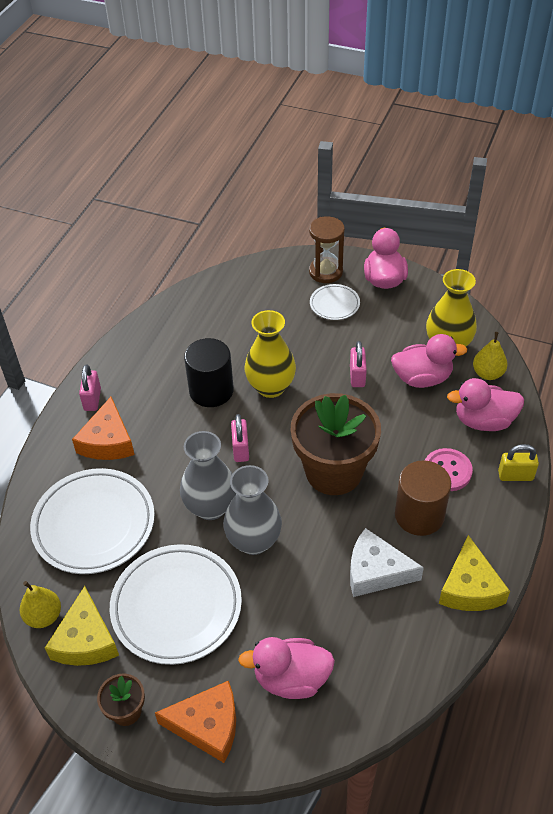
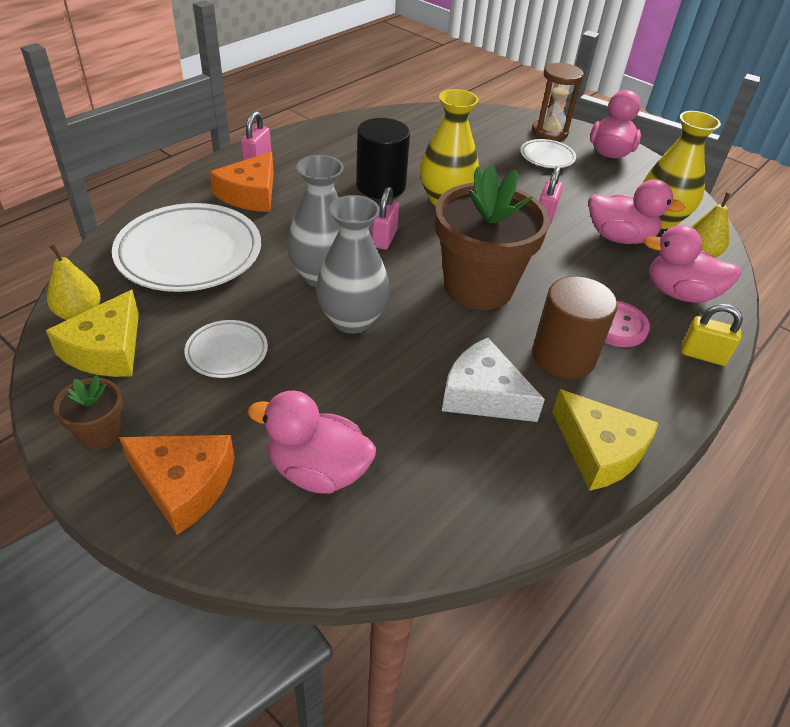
camera: 15 degrees right, 5 degrees down
white plate [110,544,242,665] -> white plate [185,320,268,378], size x0.49
yellow cheese [439,535,510,611] -> yellow cheese turned 60 degrees counterclockwise [552,389,659,491]

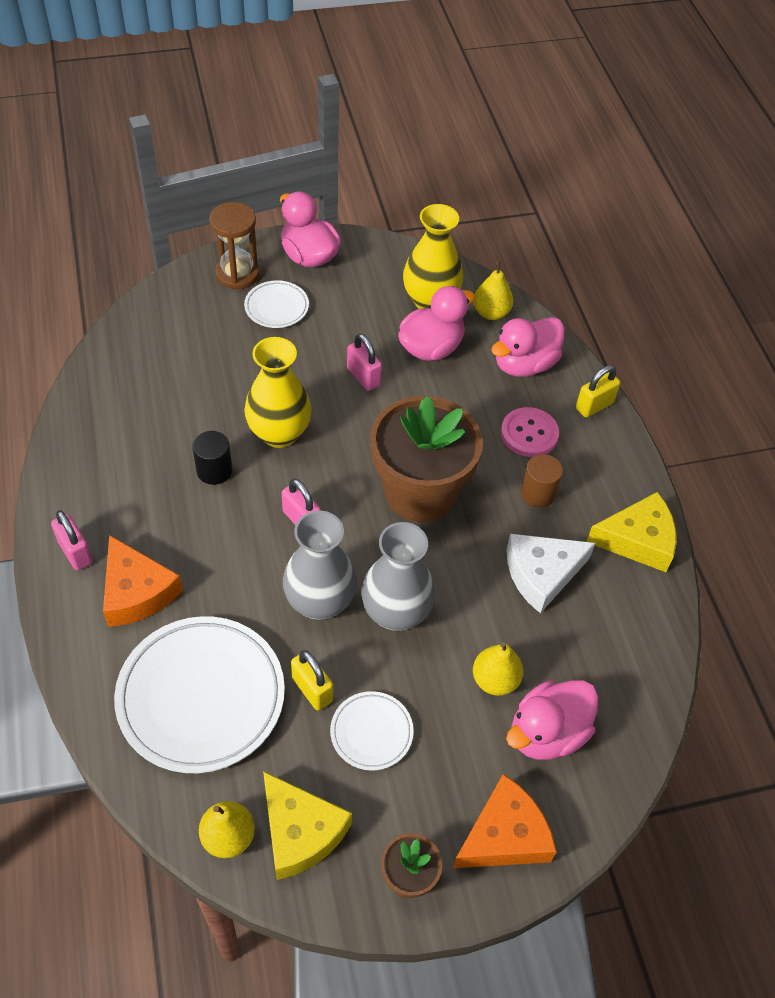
camera: 55 degrees left, 10 degrees up
black cylinder [356,118,410,199] -> black cylinder [192,431,232,485], size x0.60
brown cylinder [532,276,618,379] -> brown cylinder [521,454,563,508], size x0.60
none -> yellow padlock [291,650,333,710]
none -> yellow pear [473,642,523,696]

